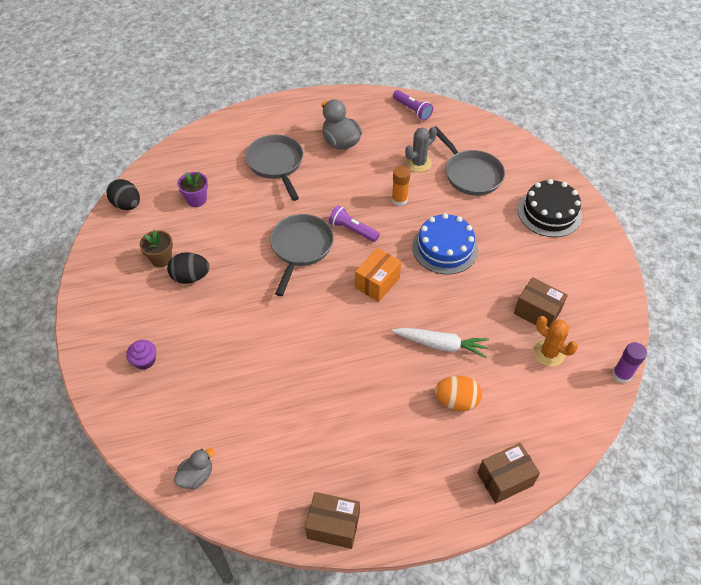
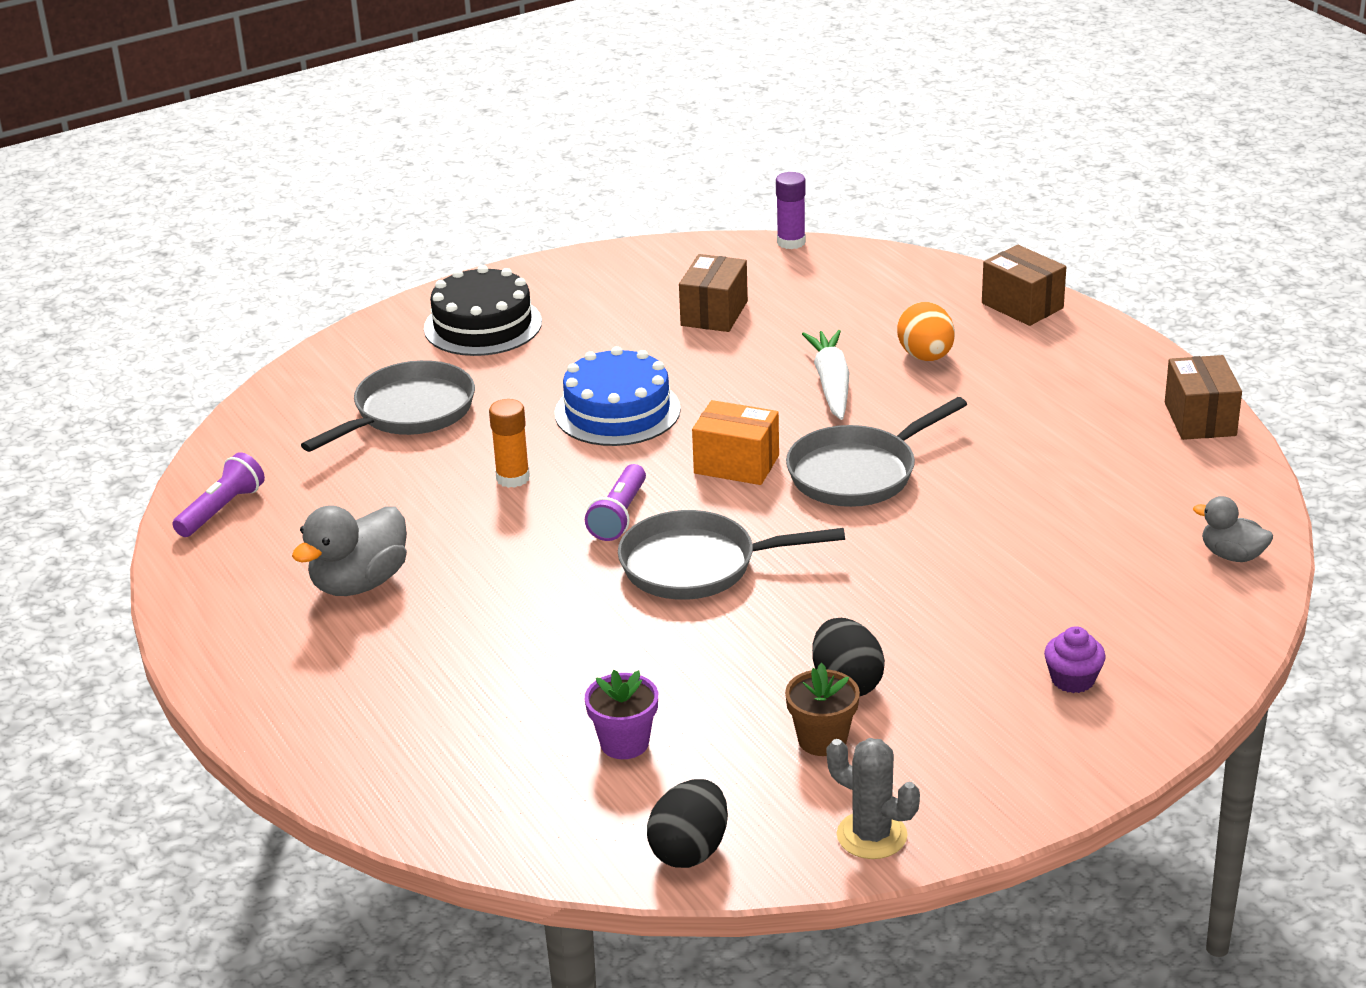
camera: 105 degrees left, 20 degrees down
grey pan [245,134,303,201] -> grey pan moved to [786,397,967,507]
grey cactus [405,127,437,172] -> grey cactus moved to [827,738,920,859]
orange cactus [533,316,578,367] -> none

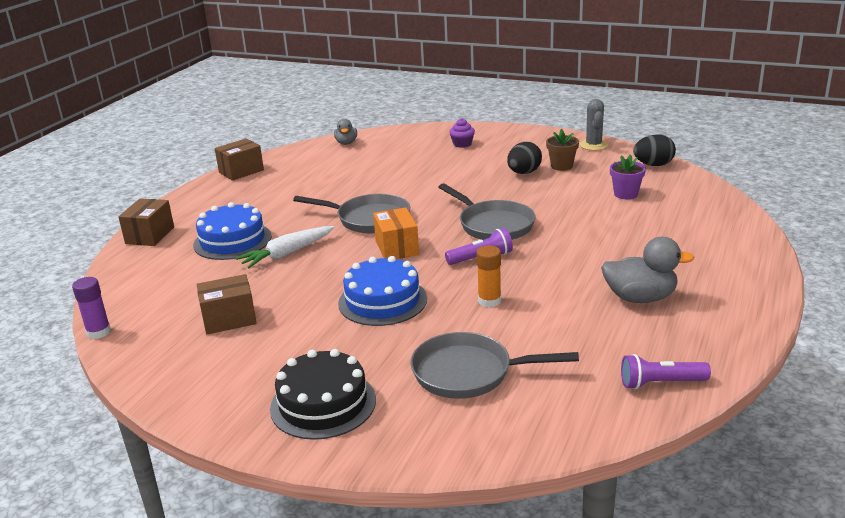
camera: 125 degrees left, 5 degrees down
orange egg [897,302,955,361] -> blue cake [193,202,272,260]

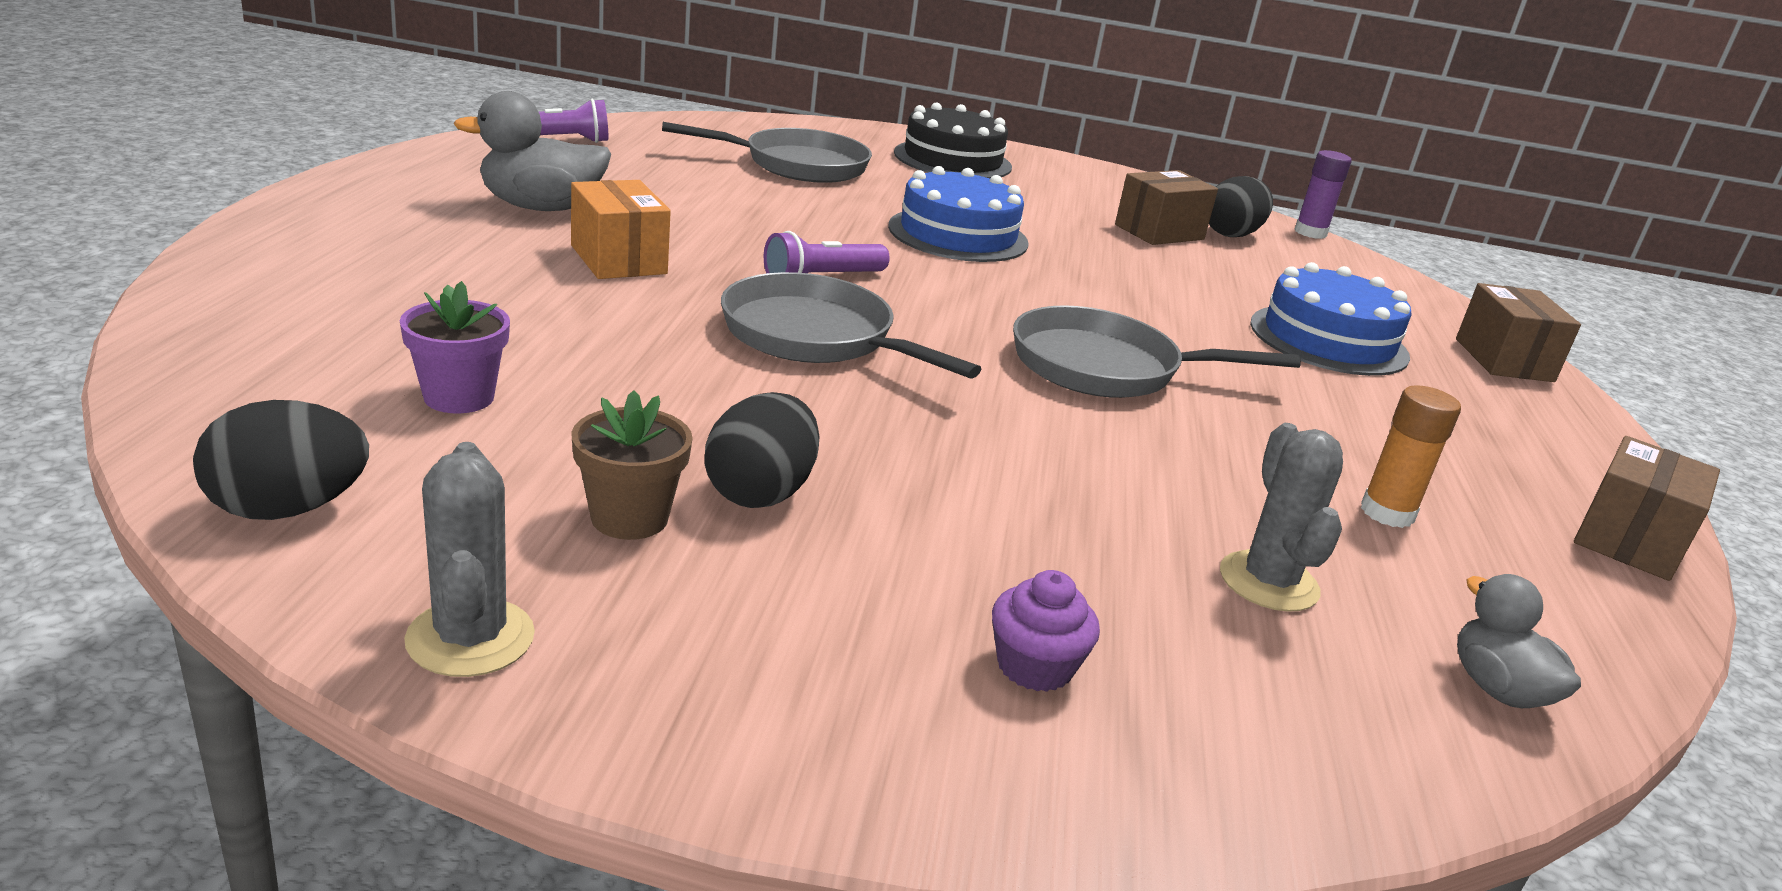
camera: 160 degrees right, 0 degrees up
white carrot [236,226,334,268] -> none
orange box [373,208,419,259] -> orange box moved to [571,180,671,279]
orange glue stick [476,246,501,307] -> orange glue stick moved to [1361,385,1461,528]
none -> black egg [1209,176,1273,237]
none -> grey cactus [1220,423,1343,612]

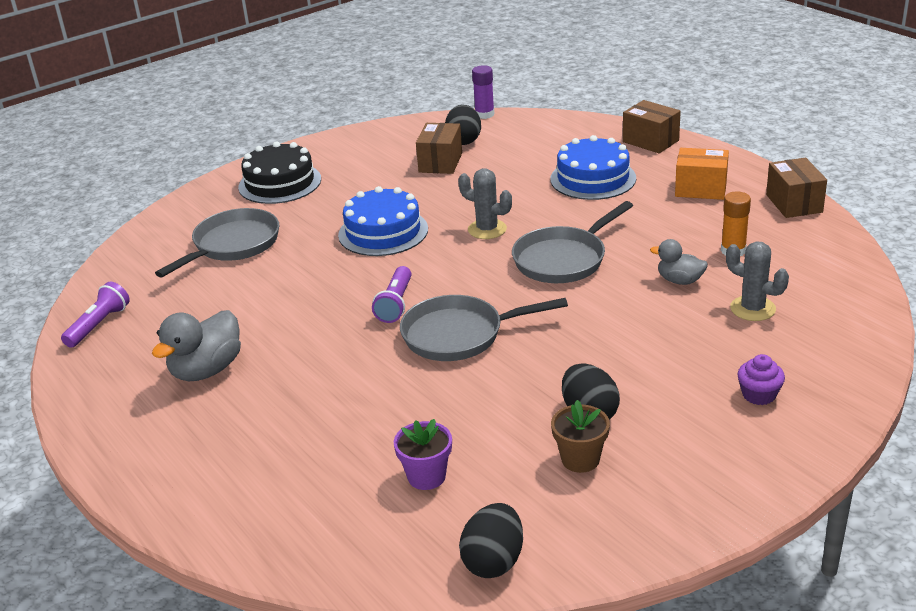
camera: 40 degrees left, 5 degrees up
grey cactus [404,442,535,677] -> grey cactus moved to [458,168,512,239]
orange box [571,180,671,279] -> orange box moved to [675,148,729,200]
grey duck [1457,574,1581,708] -> grey duck moved to [650,239,708,285]

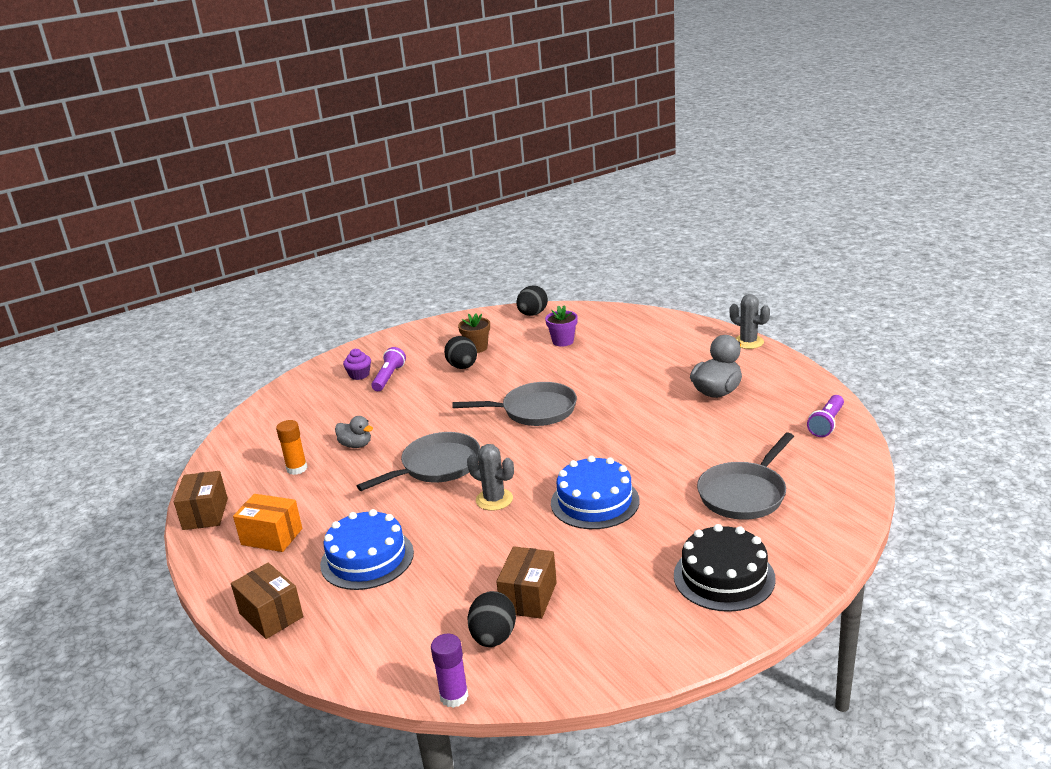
camera: 175 degrees left, 5 degrees down
purple flashlight [372,266,412,323] -> purple flashlight moved to [371,347,406,391]
grey cactus [726,241,789,321] -> grey cactus moved to [729,294,770,349]

